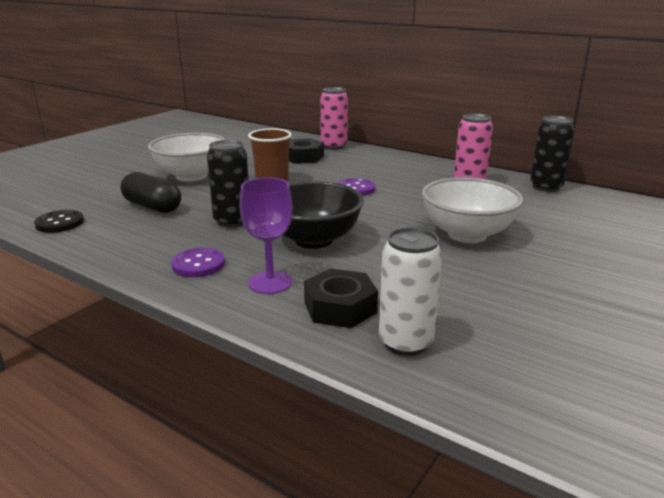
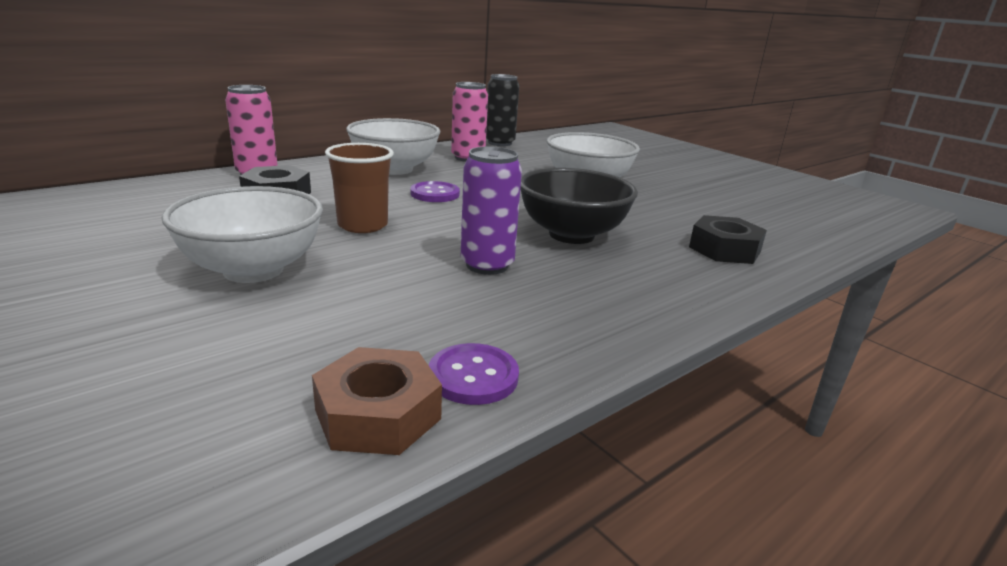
camera: 75 degrees left, 0 degrees up
black button [34,210,84,233] -> brown nut [312,347,442,455]
black capsule [121,172,181,213] -> none
purple button [171,247,225,277] -> purple button moved to [429,343,519,405]
black can [207,140,249,227] -> purple can [461,146,522,275]
purple goblet [240,177,293,294] -> none
white can [379,228,442,356] -> none
none -> white bowl [346,118,440,175]

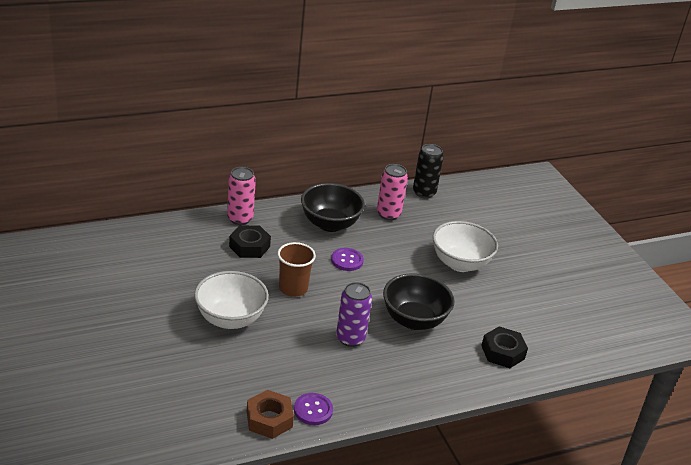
camera: 15 degrees right, 10 degrees up
white bowl [346,118,440,175] -> black bowl [301,183,365,232]

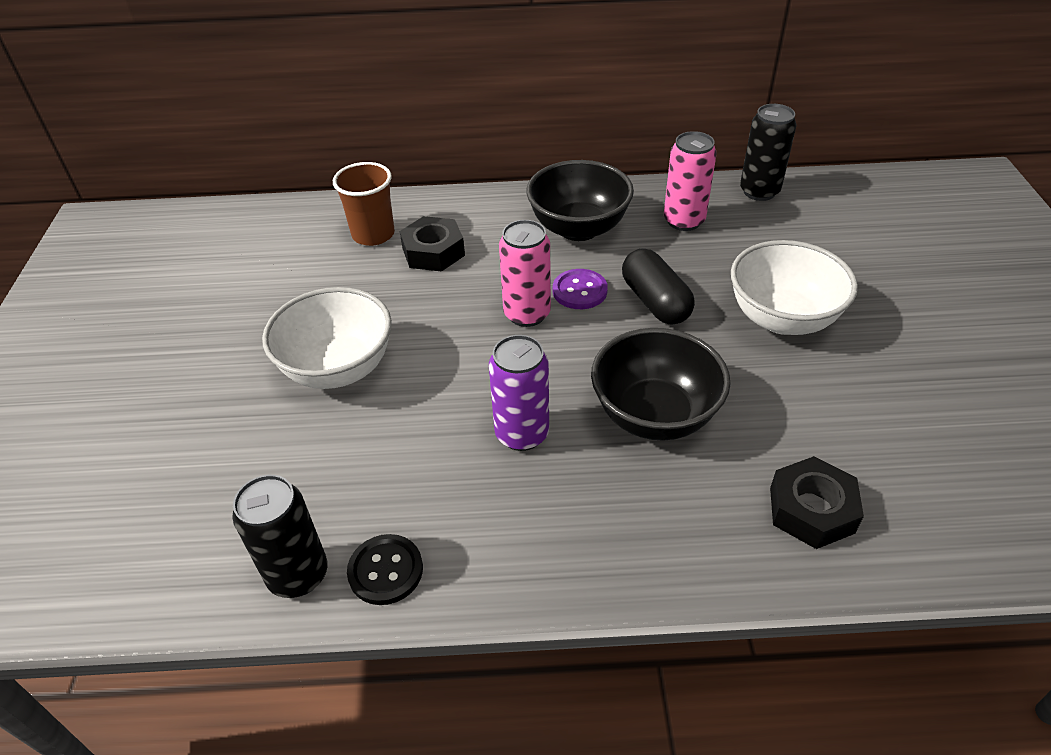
camera: 25 degrees right, 10 degrees up
pink can [227,167,256,225] -> pink can moved to [499,220,551,327]
brown nut [247,390,294,439] -> black can [232,475,327,598]
brown cup [277,242,316,297] -> brown cup moved to [333,162,395,246]
purple button [294,393,333,425] -> black button [347,534,423,605]
none -> black capsule [622,248,695,325]

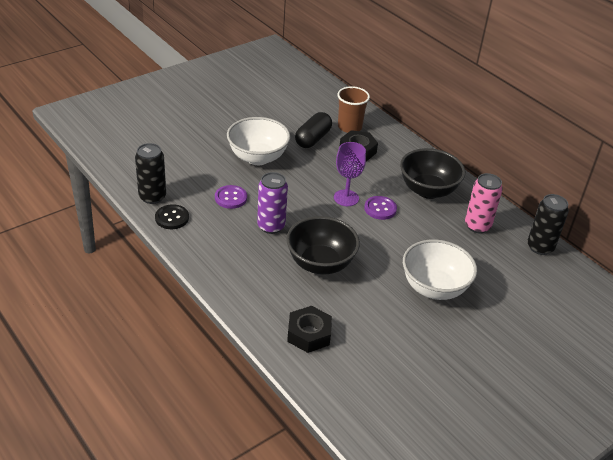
camera: 50 degrees right, 5 degrees down
pink can [499,220,551,327] -> purple goblet [334,142,366,206]
black capsule [622,248,695,325] -> black capsule moved to [295,112,332,148]
none -> purple button [215,185,247,209]

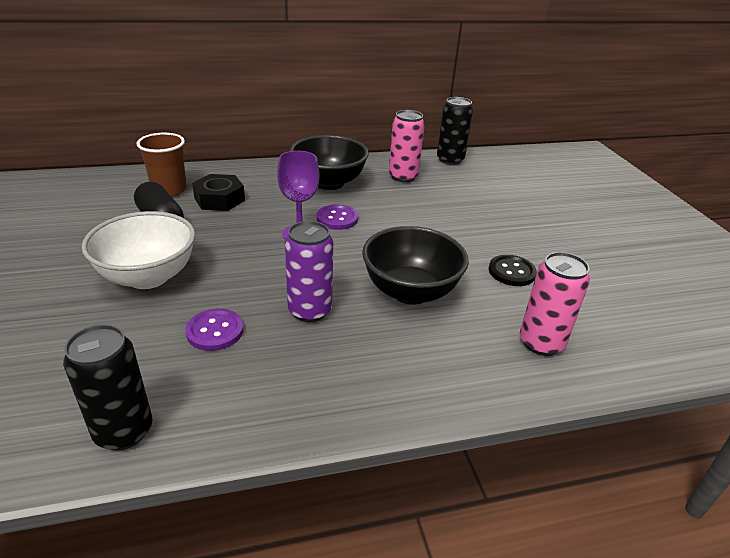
camera: 65 degrees left, 5 degrees down
black button [155,204,189,229] -> black button moved to [489,255,537,286]
black nut [287,306,332,353] -> pink can [520,252,590,356]
white bowl [403,239,477,300] -> none

